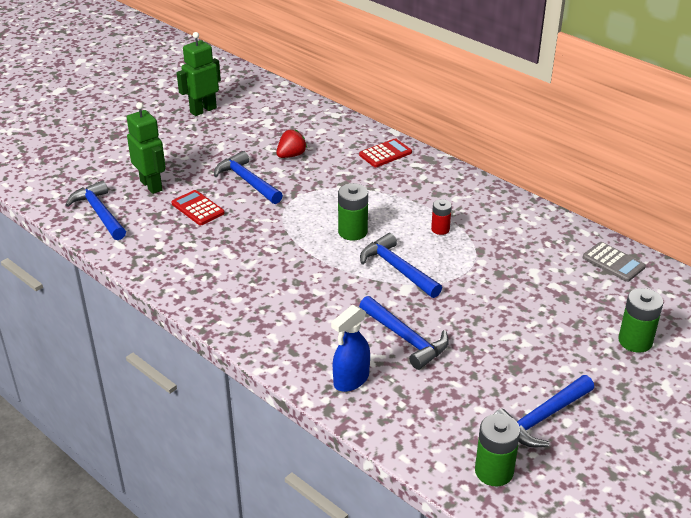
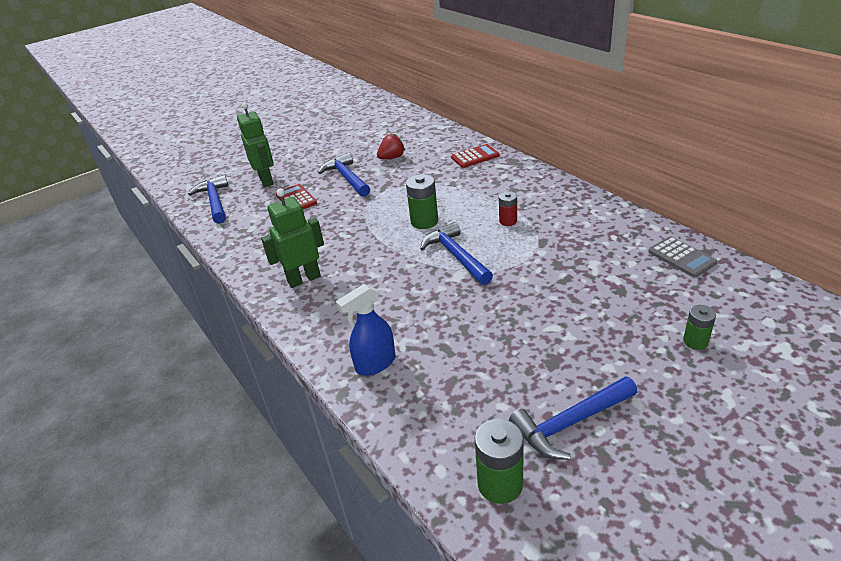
camera: 15 degrees right, 0 degrees up
green robot [177,32,221,116] -> green robot moved to [261,188,324,288]
blue hammer [359,296,449,370] -> none
green battery [618,288,663,353] -> green battery [683,305,716,350], size x0.63

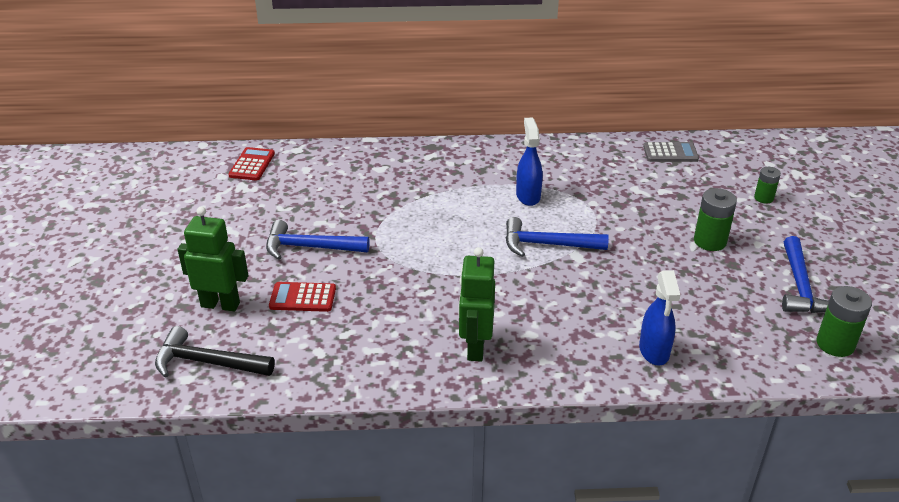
camera: 60 degrees left, 0 degrees up
blue hammer [188,175,229,224] -> black hammer [155,326,275,377]
red strawberry [377,134,405,159] -> none
green battery [406,174,438,229] -> green battery moved to [694,188,737,251]
red calculator [451,144,500,168] -> red calculator moved to [228,147,275,180]
red battery [499,191,517,226] -> blue spray bottle [516,117,543,206]

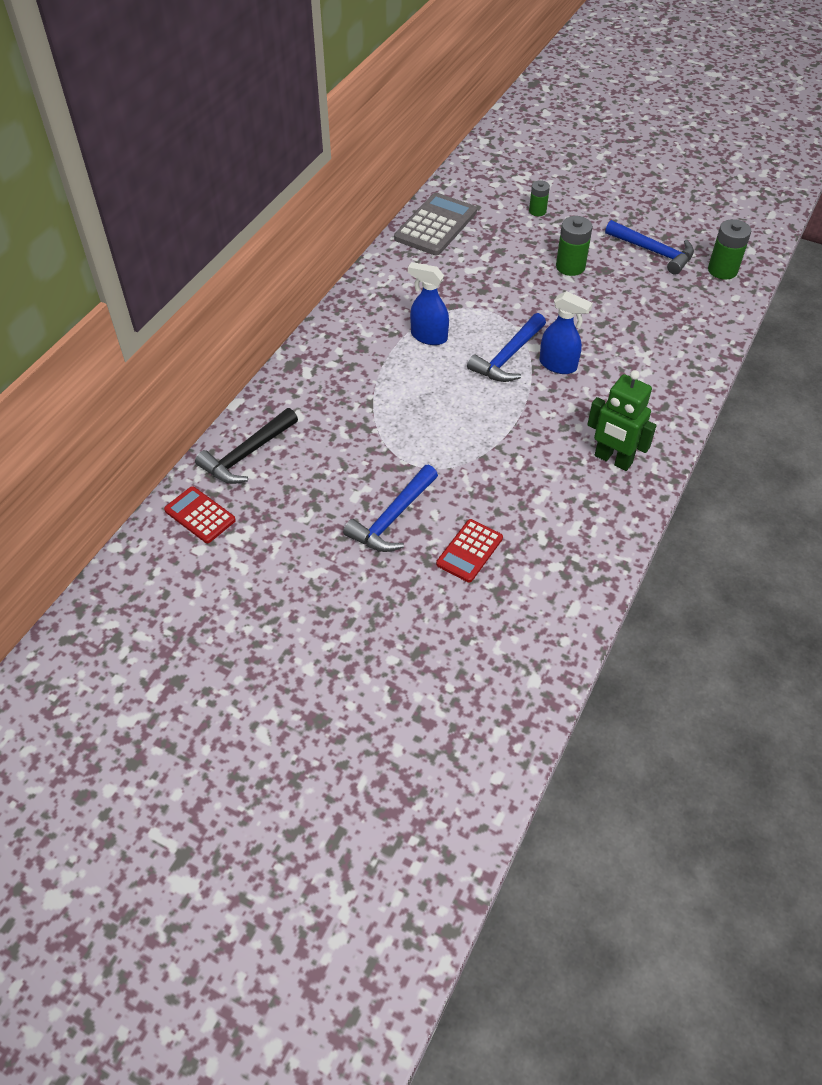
camera: 60 degrees left, 15 degrees up
black hammer [155,326,275,377] -> black hammer moved to [195,408,298,484]
green robot [177,207,249,311] -> none
blue spray bottle [639,270,680,365] -> blue spray bottle moved to [539,291,593,374]
grey calculator [643,142,699,162] -> grey calculator [394,193,477,255], size x1.67

